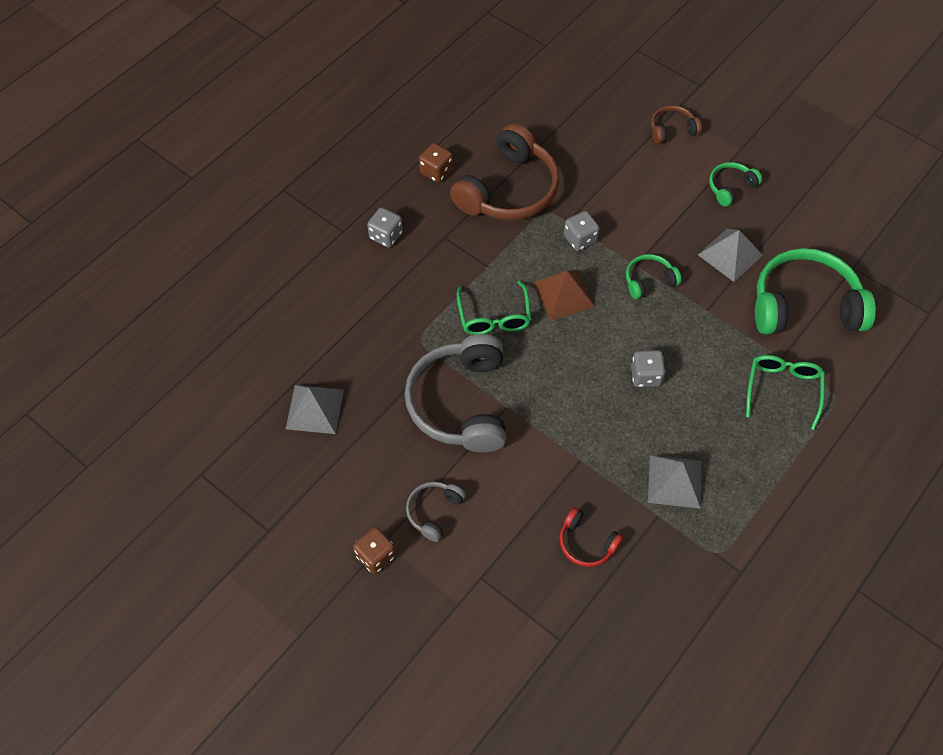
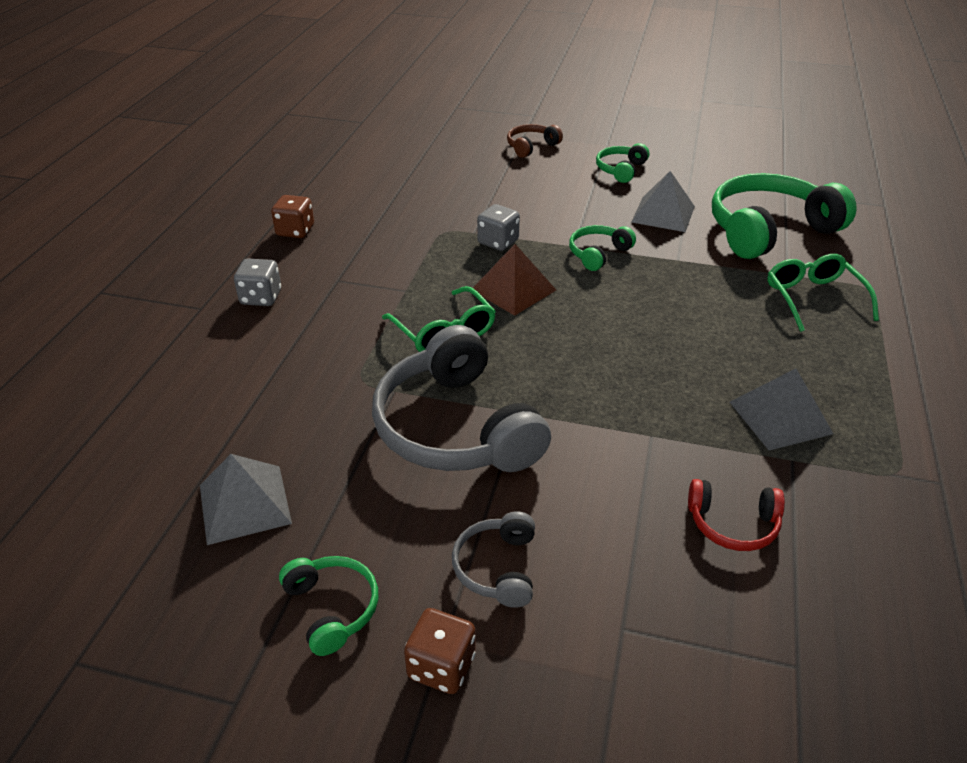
camera: 25 degrees left, 20 degrees down
brown headphones [450,123,560,220] -> none
grey dice [631,350,665,387] -> none
none -> green headphones [279,556,378,656]

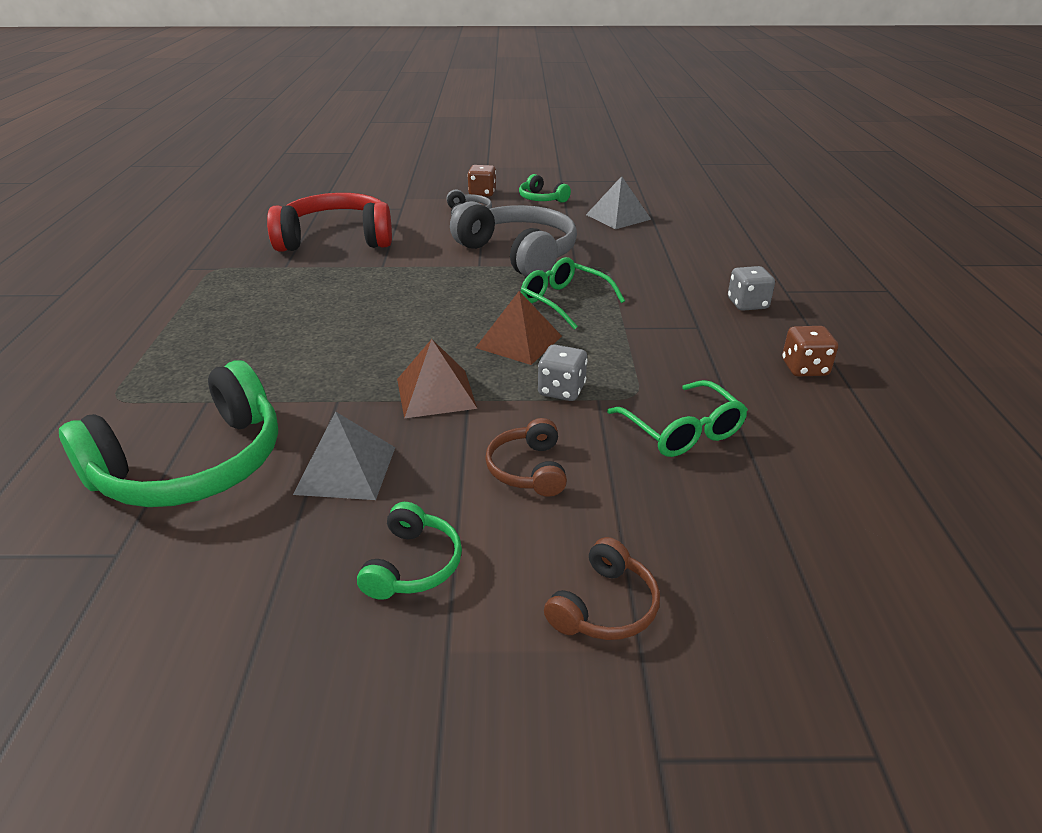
camera: 165 degrees right, 5 degrees down
green headphones [569,225,636,271] -> brown pyramid [397,339,477,418]
red headphones [688,479,785,551] -> red headphones [267,193,392,252], size x2.10
grey pyramid [730,368,833,451] -> none
green glasses [767,254,879,332] -> green glasses moved to [607,380,748,457]
none -> brown headphones [485,418,567,497]

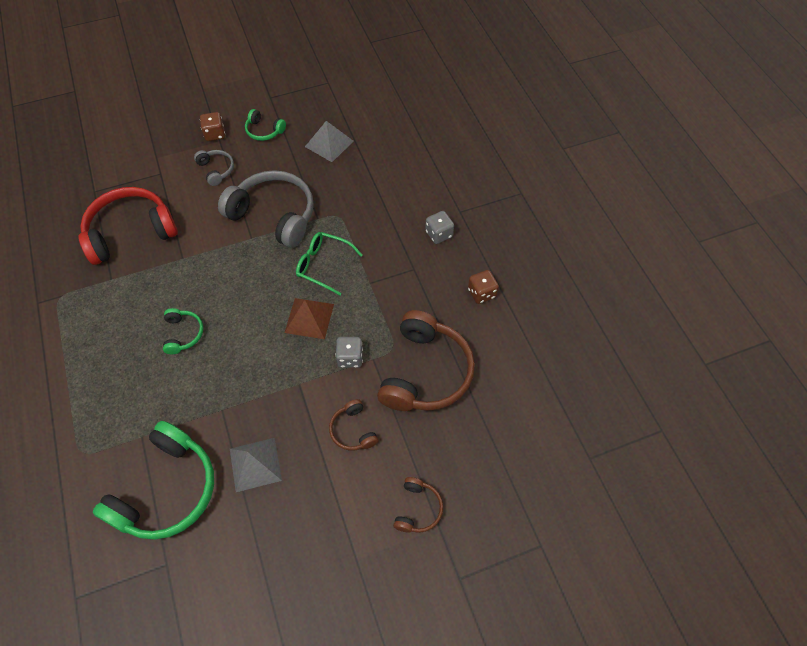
camera: 20 degrees left, 25 degrees up
green headphones [357,502,462,600] -> green headphones moved to [163,308,204,354]
brown pyramid [397,339,477,418] -> none
green glasses [607,380,748,457] -> brown headphones [377,310,475,411]

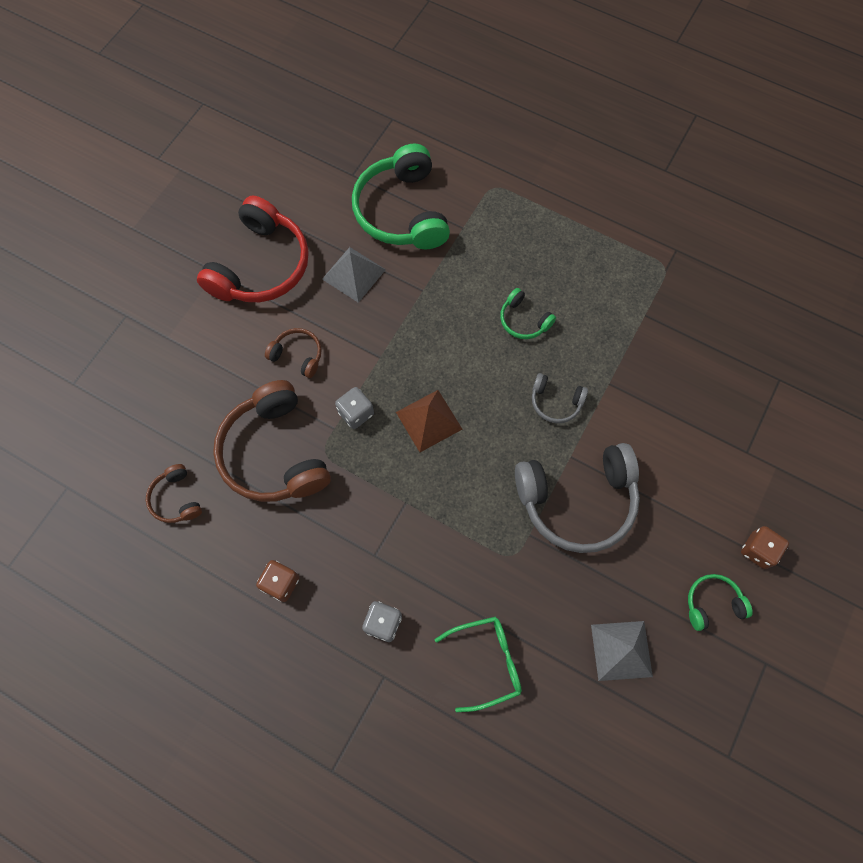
camera: 140 degrees right, 10 degrees up
red headphones [78,187,178,265] -> red headphones moved to [197,196,309,302]
grey headphones [194,150,234,186] -> grey headphones moved to [532,373,588,423]
green glasses [296,232,363,295] -> green glasses moved to [435,617,522,712]
brown headphones [393,477,443,533] -> brown headphones moved to [146,464,202,523]

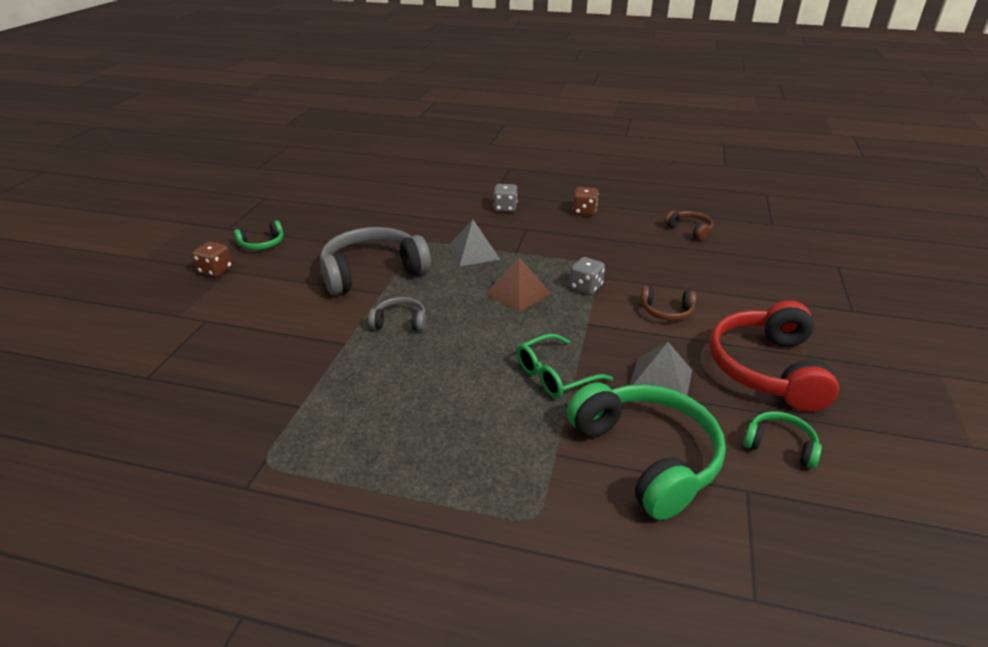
camera: 165 degrees right, 35 degrees down
brown headphones [213,380,331,502] -> none
green glasses [435,617,522,712] -> green glasses moved to [516,334,613,398]
green headphones [500,288,556,339] -> green headphones moved to [743,411,822,469]
grey pyramid [591,621,653,681] -> grey pyramid moved to [447,219,501,267]

